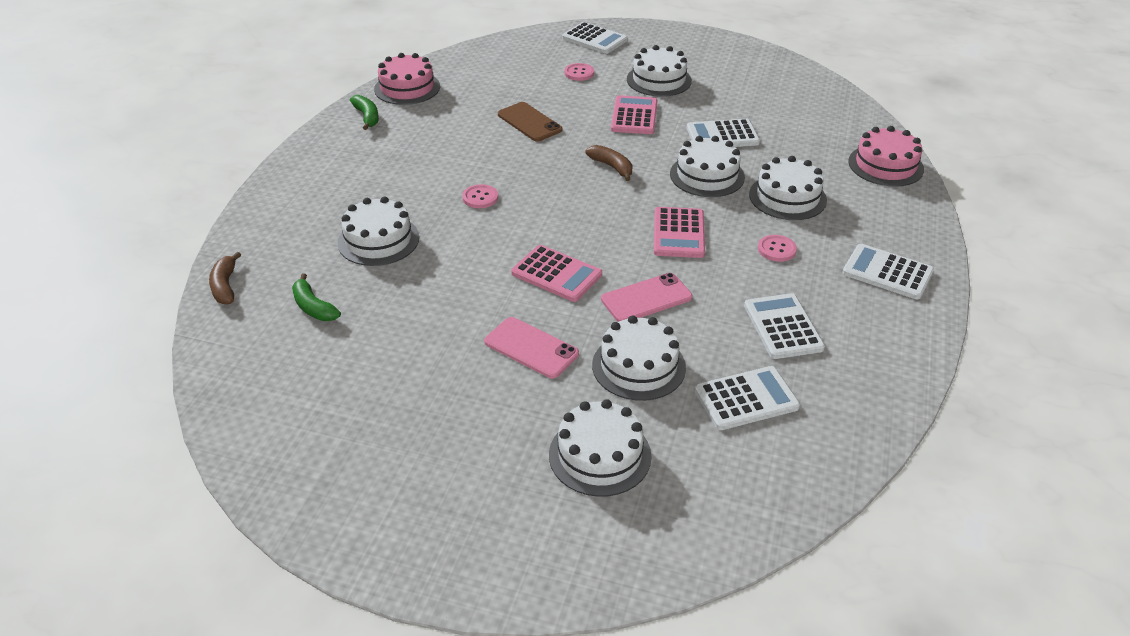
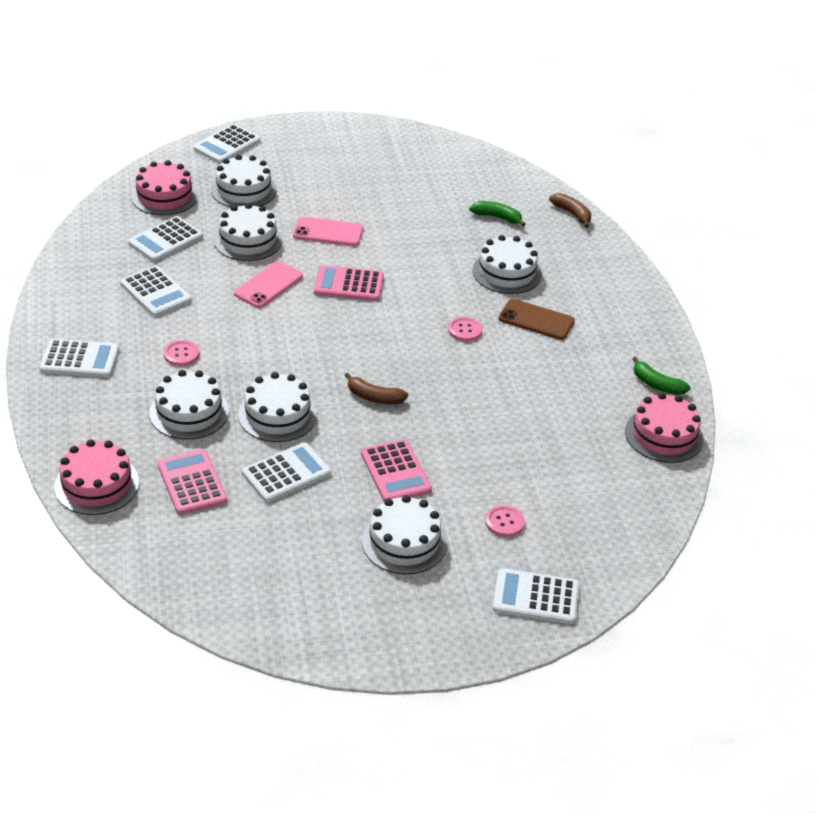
camera: 150 degrees right, 0 degrees up
brown phone [498,102,562,141] -> brown phone moved to [498,299,575,340]
pink calculator [654,207,705,258] -> pink calculator moved to [157,449,227,515]
none -> pink cake [131,160,198,215]
none -> white calculator [193,124,260,163]

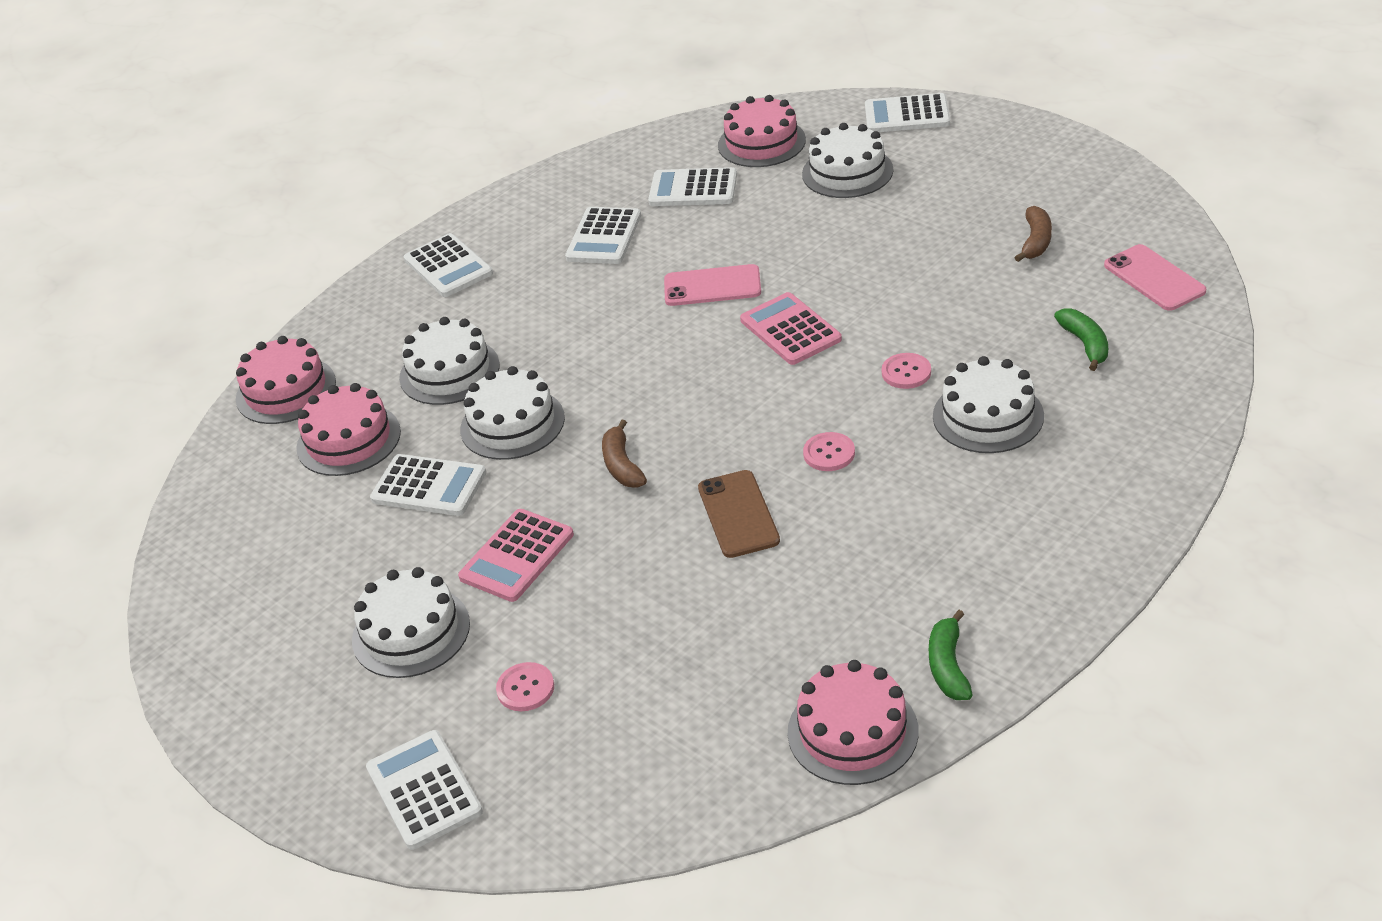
camera: 60 degrees right, 0 degrees up
pink calculator [157,449,227,515] -> pink cake [296,383,401,476]
pink button [164,340,199,366] -> pink button moved to [881,353,931,389]
white cake [214,203,282,261] -> none
pink phone [293,217,363,246] -> pink phone moved to [1104,244,1206,311]
brown phone [498,299,575,340] -> brown phone moved to [698,470,780,558]
brown banana [549,193,591,228] -> brown banana moved to [1014,206,1052,262]

